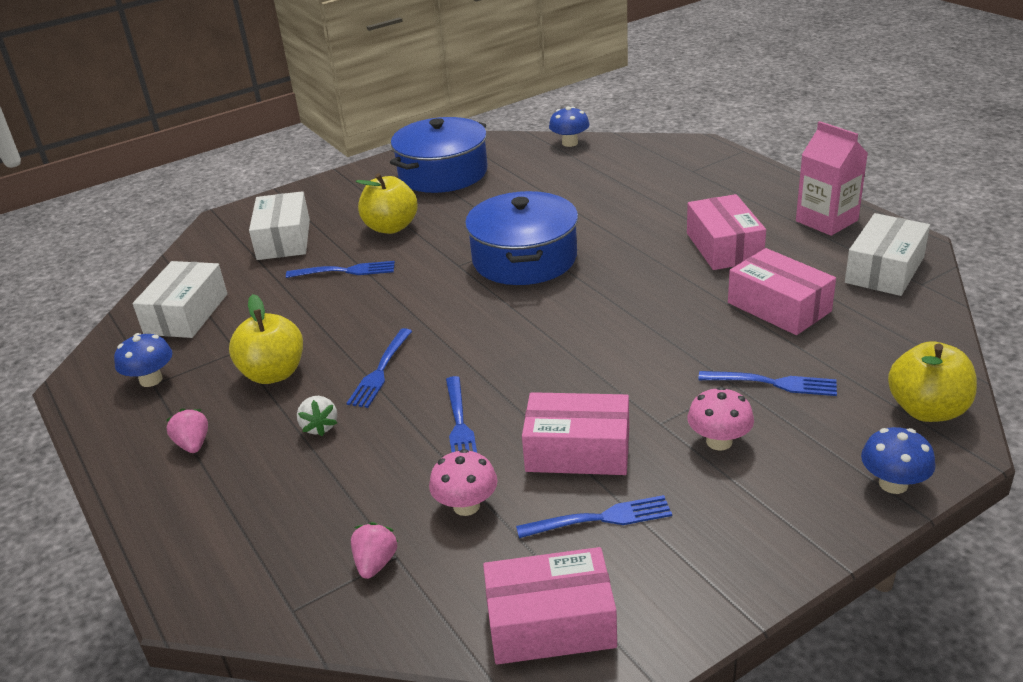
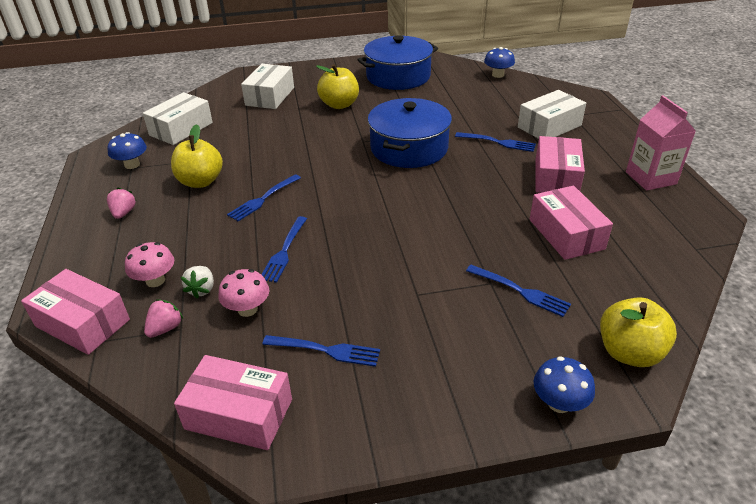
camera: 20 degrees right, 5 degrees up
blue fork [286,261,395,278] -> blue fork moved to [455,132,536,152]
white strawberry [297,396,337,436] -> white strawberry moved to [181,266,214,299]
pink box [522,392,629,475] -> pink box moved to [21,269,130,355]
pink mushroom [688,387,754,451] -> pink mushroom moved to [125,242,174,287]
white box [845,213,930,296] -> white box moved to [518,90,586,139]

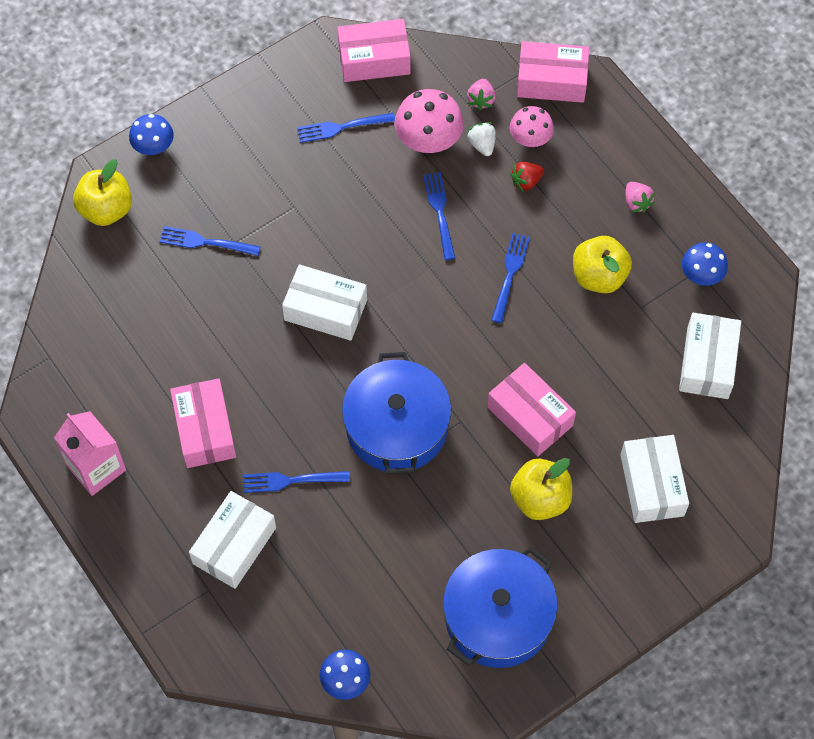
camera: 155 degrees right, 25 degrees up
pink mushroom [218,269,269,317] -> pink mushroom [395,89,464,153], size x1.55
pink box [530,186,613,260] -> pink box moved to [487,363,576,456]
none -> white box [282,264,367,341]
none -> red strawberry [510,162,544,191]

